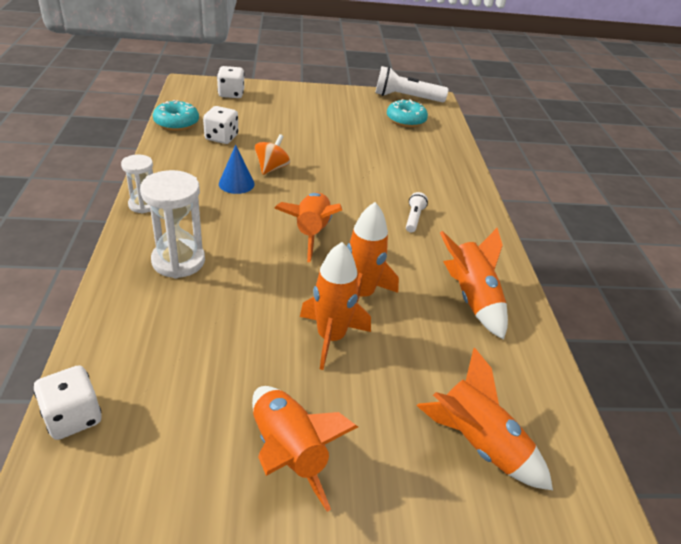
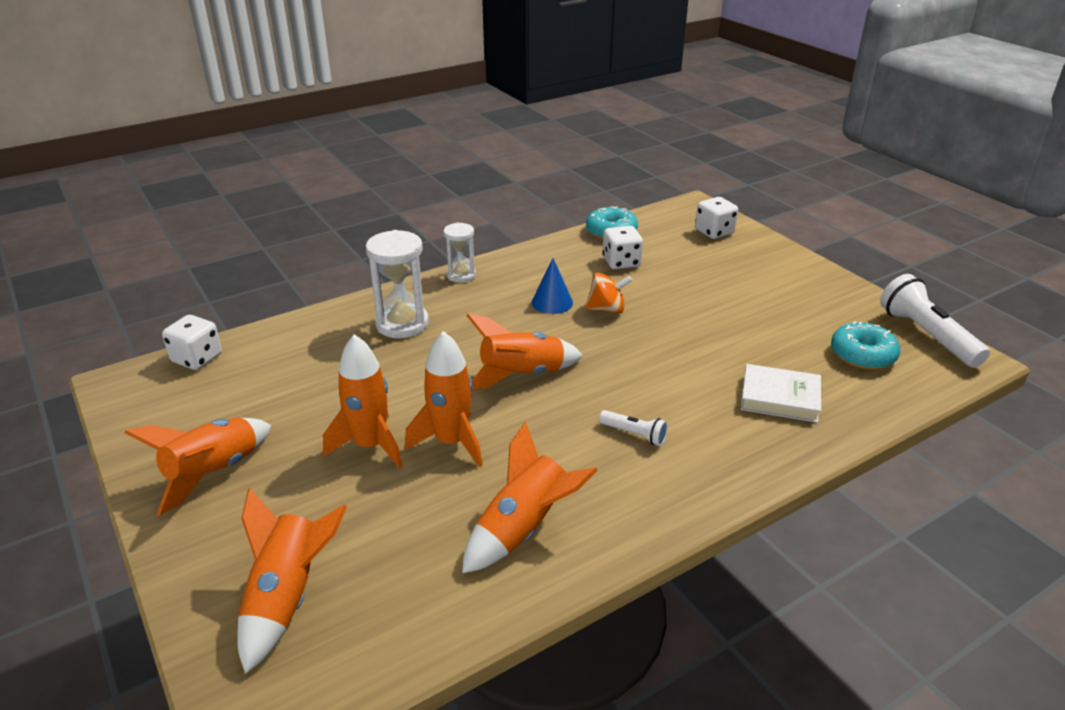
camera: 65 degrees right, 5 degrees down
white flashlight [406,192,428,233] -> white flashlight turned 45 degrees clockwise [599,410,668,446]
none -> white book [740,364,821,423]

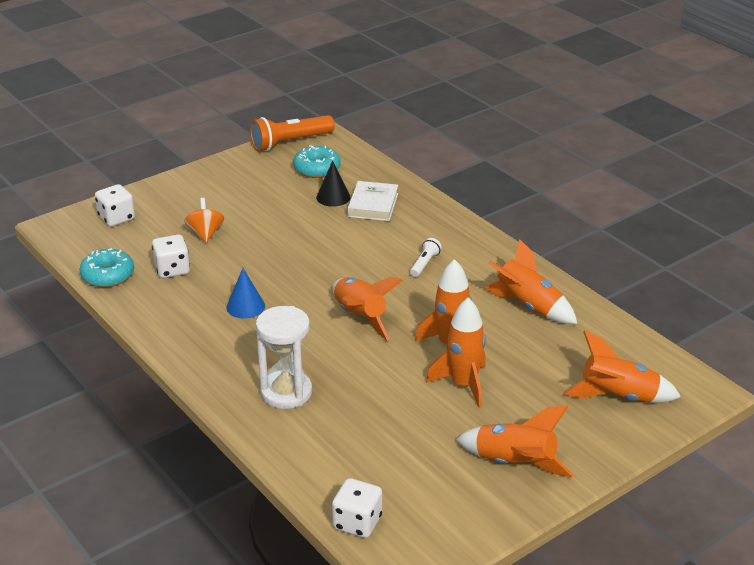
camera: 95 degrees left, 0 degrees up
white hourglass [443,222,476,283] -> none
orange spinning top [585,273,632,314] -> orange spinning top moved to [184,198,224,243]
white flashlight [880,274,990,368] -> orange flashlight [250,115,335,151]
none -> black cone [316,161,351,207]

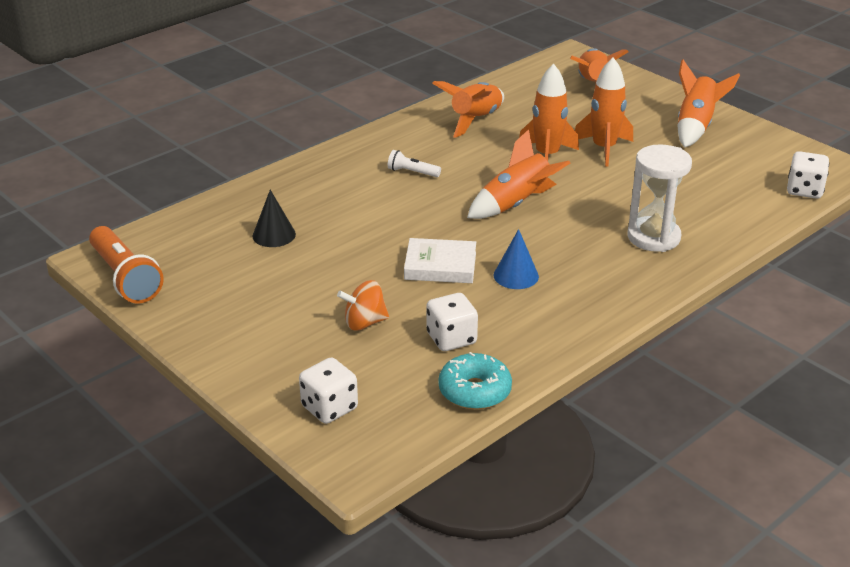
camera: 95 degrees left, 0 degrees up
turquoise donut [293,145,341,178] -> none
white book [348,181,398,221] -> white book moved to [404,238,476,283]

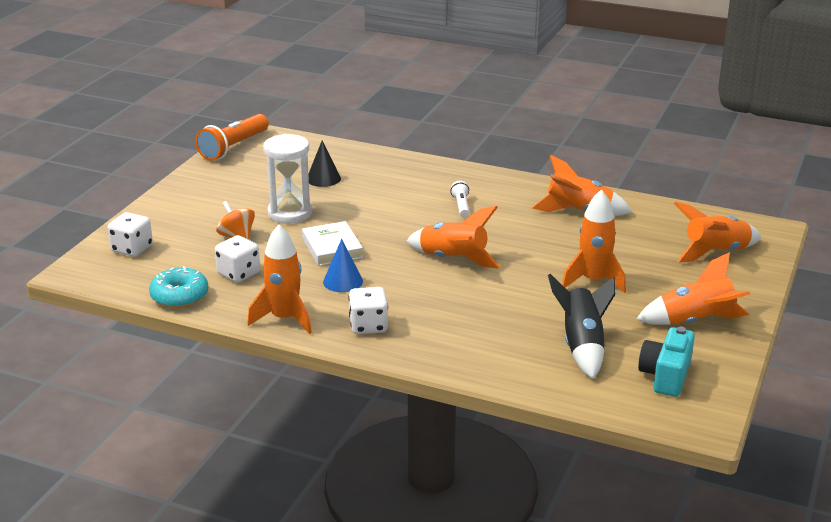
camera: 65 degrees right, 5 degrees down
orange rocket [519,64,579,161] -> orange rocket moved to [247,224,312,334]
white hourglass [627,144,692,252] -> white hourglass moved to [263,134,312,224]
white dice [787,151,829,199] -> white dice moved to [348,287,388,334]
none -> black rocket [548,274,615,379]
none -> turquoise camera [638,327,695,397]

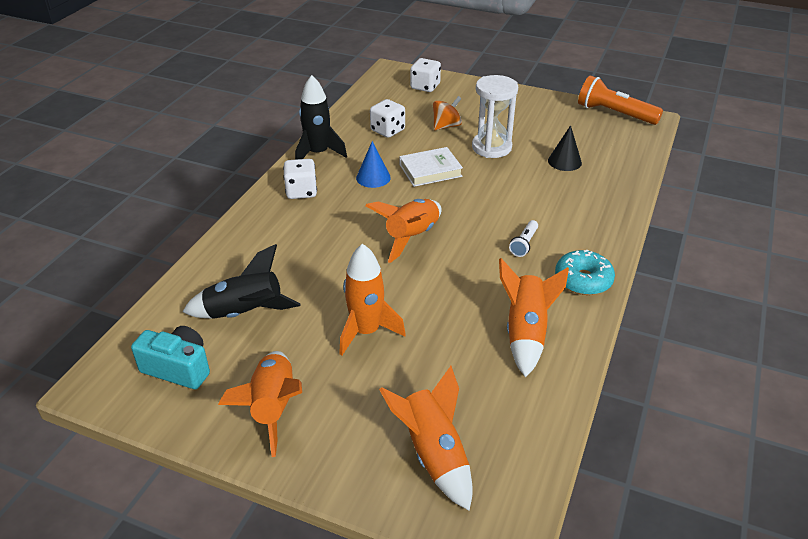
camera: 90 degrees right, 10 degrees up
turquoise donut [149,266,208,308] -> turquoise donut moved to [555,250,615,295]
orange rocket [247,224,312,334] -> black rocket [295,75,347,160]
white flashlight [450,181,470,217] -> white flashlight turned 120 degrees clockwise [509,220,538,257]

